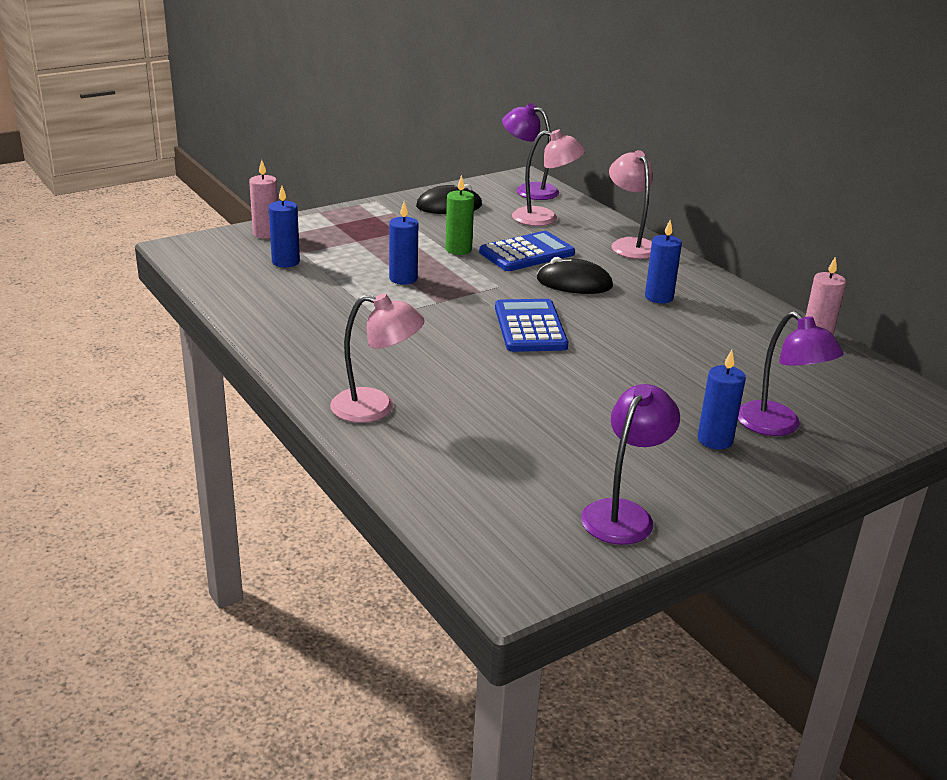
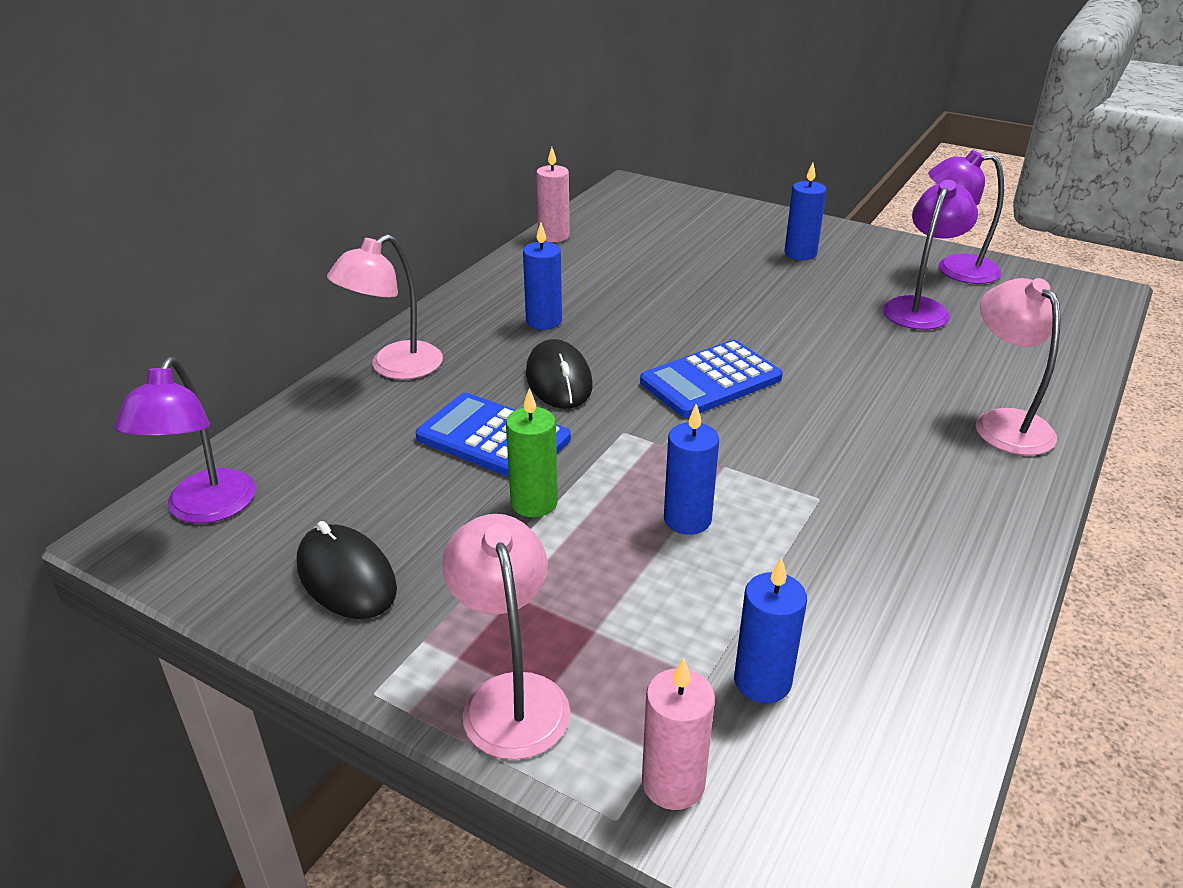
camera: 115 degrees left, 5 degrees up
pink lamp [512,130,585,226] -> pink lamp moved to [442,514,570,760]
purple lamp [738,311,844,436] -> purple lamp moved to [883,180,978,330]

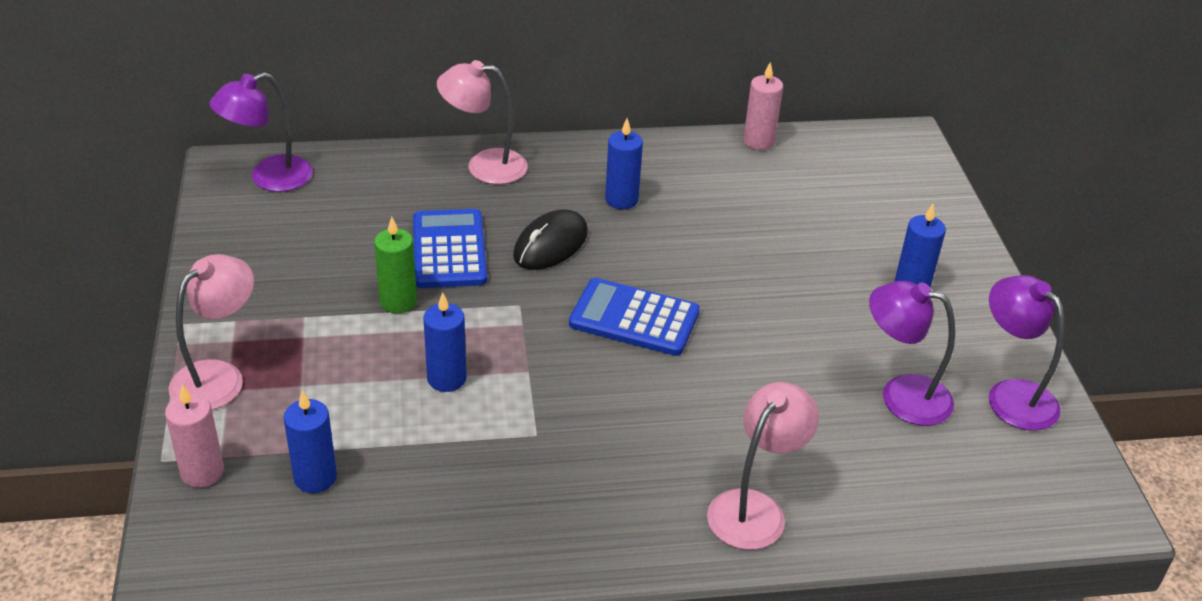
camera: 50 degrees right, 5 degrees up
black mouse [297,521,397,619] -> none
purple lamp [883,180,978,330] -> purple lamp turned 150 degrees counterclockwise [869,281,955,426]

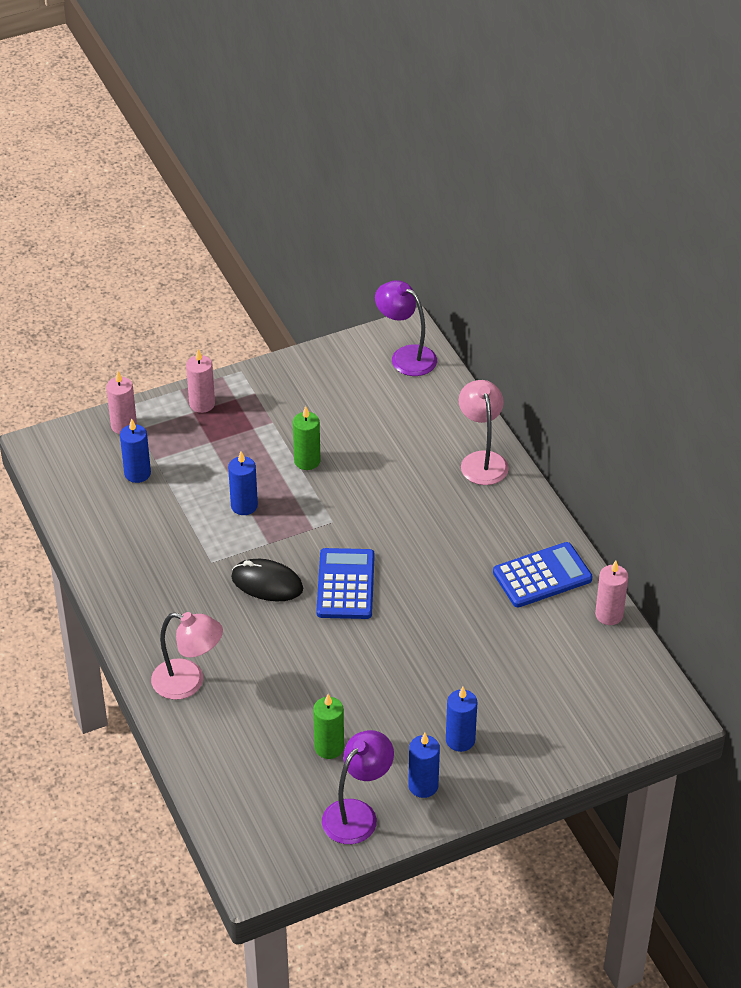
camera: 75 degrees right, 5 degrees up
pink lamp [169,254,254,410] -> pink candle [186,349,215,413]
blue calculator [413,209,487,288] -> blue calculator moved to [493,542,593,607]
black mouse [513,209,588,270] -> black mouse moved to [231,559,303,601]
blue candle [605,118,643,209] -> blue candle moved to [408,733,440,798]
purple lamp [869,281,955,426] -> green candle [313,694,344,759]

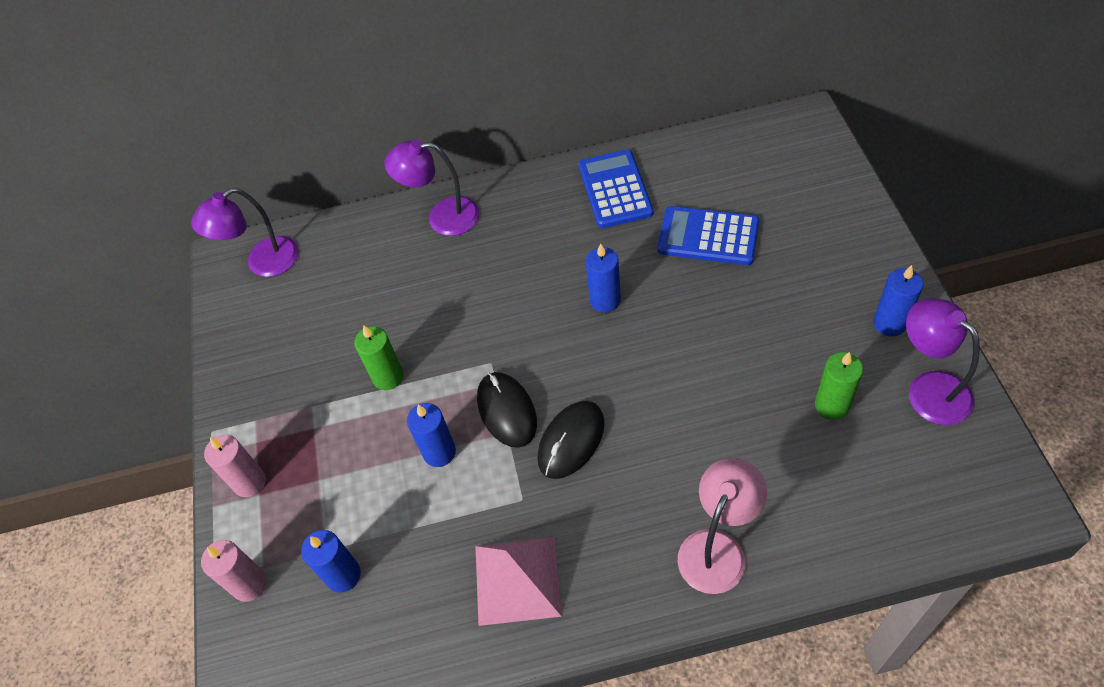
camera: 70 degrees left, 10 degrees up
blue calculator [317,548,375,619] -> blue calculator moved to [657,206,759,265]
blue candle [446,687,477,752] -> blue candle moved to [586,243,621,313]
pink lamp [459,380,509,485] -> purple lamp [384,139,479,236]
pink candle [595,561,628,625] -> none
none -> pink pyramid [475,537,562,626]
none -> black mouse [477,372,537,448]

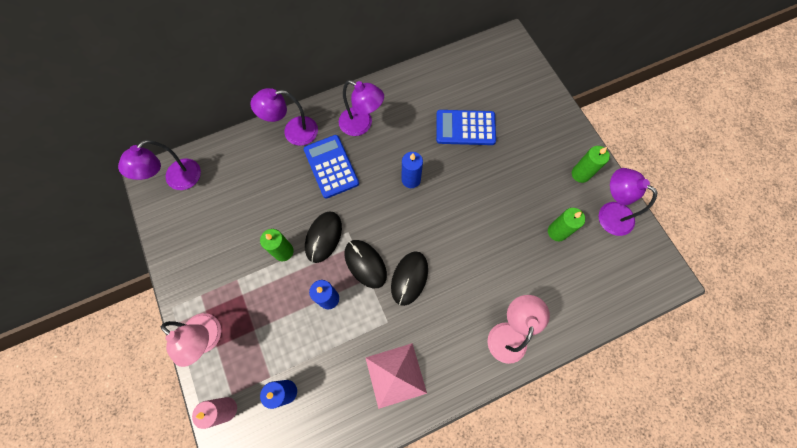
camera: 20 degrees left, 15 degrees up
pink candle [204,435,266,497] -> pink lamp [161,313,221,367]
blue calculator [578,149,653,228] -> blue calculator moved to [304,135,359,199]
blue candle [873,265,923,337] -> green candle [572,146,610,183]
none -> black mouse [305,211,342,263]
none -> purple lamp [339,80,384,136]

